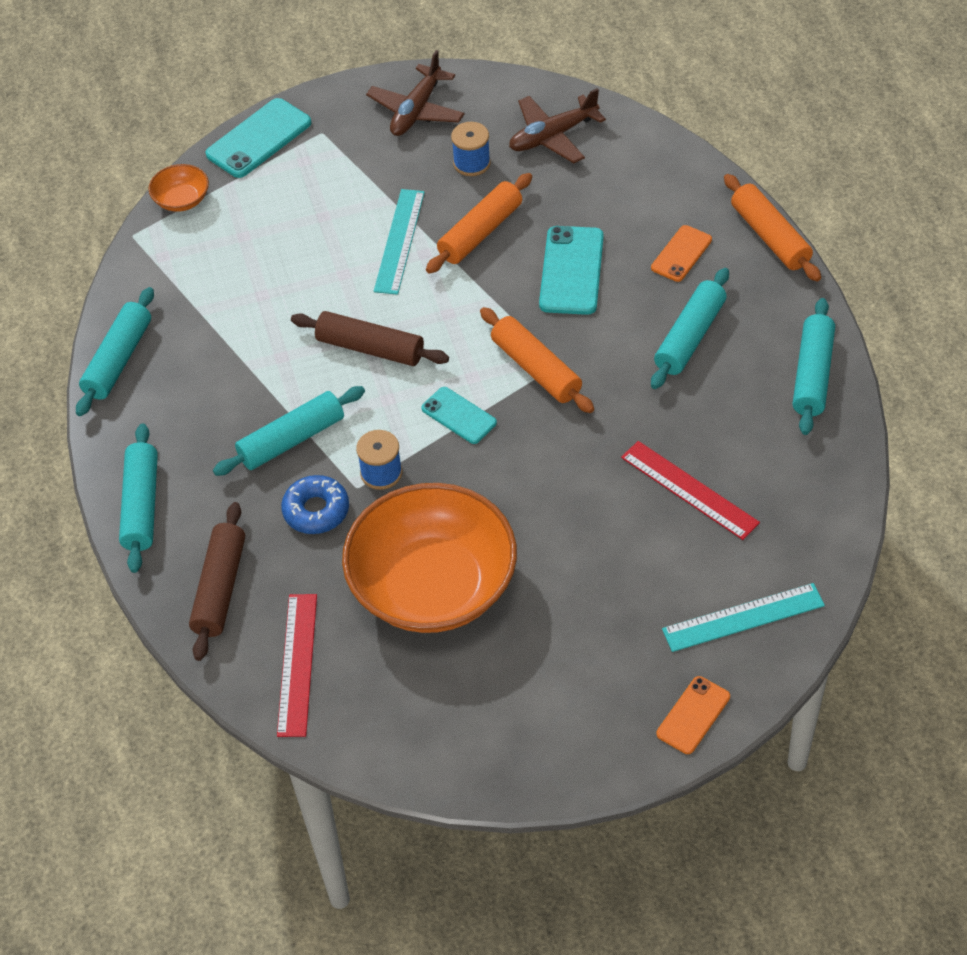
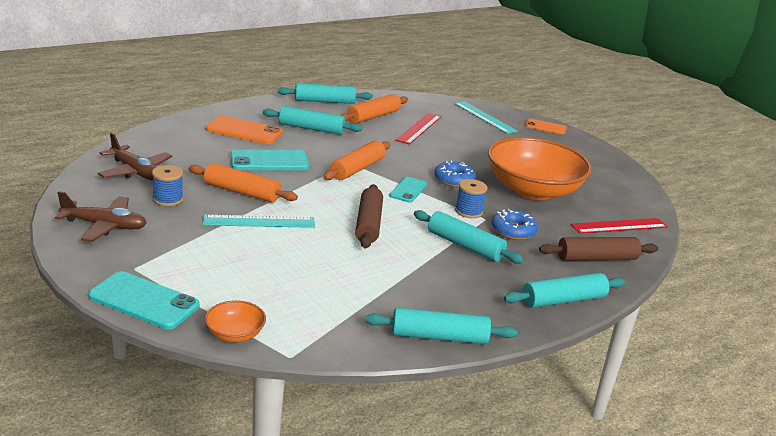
camera: 115 degrees left, 25 degrees down
orange phone [651,225,712,282] -> orange phone [206,116,283,144], size x1.61
orange rolling pin [724,174,821,282] -> orange rolling pin moved to [340,94,408,124]
none -> blue donut [434,161,476,187]

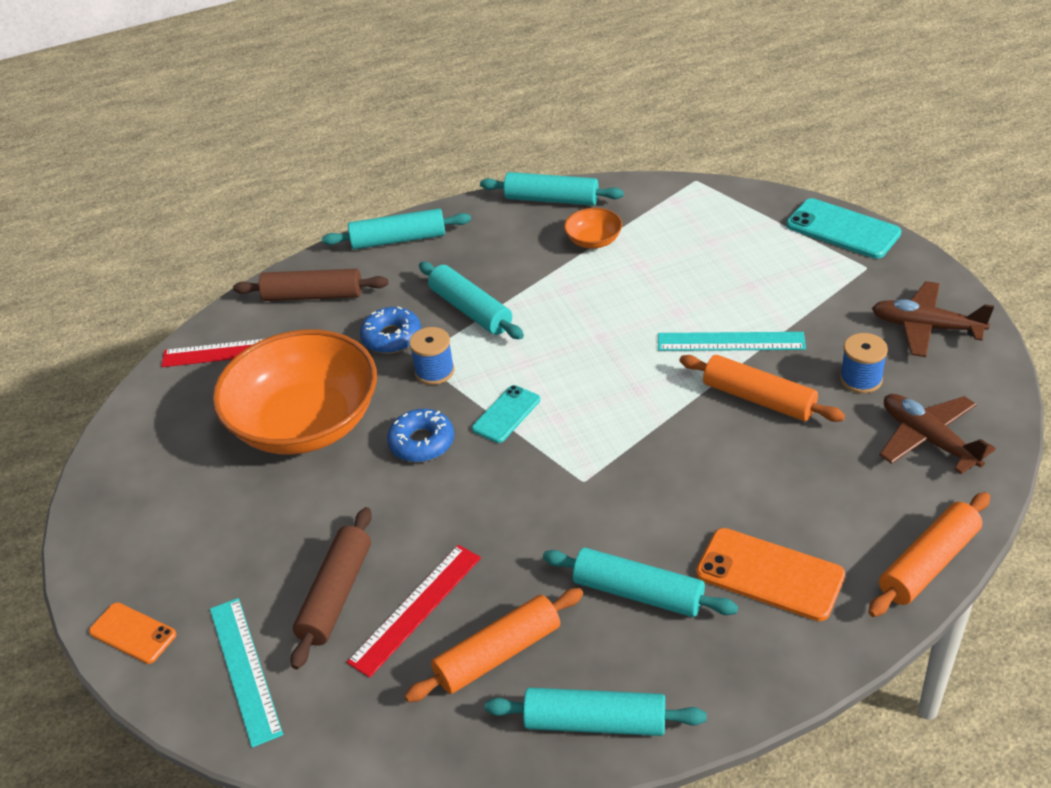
camera: 160 degrees left, 15 degrees up
orange bowl [205,300,266,342] -> orange bowl moved to [564,208,622,249]
turquoise phone [231,149,309,170] -> none
orange rolling pin [323,141,391,180] -> orange rolling pin moved to [868,492,990,617]
brown rolling pin [355,184,383,249] -> brown rolling pin moved to [291,507,372,669]

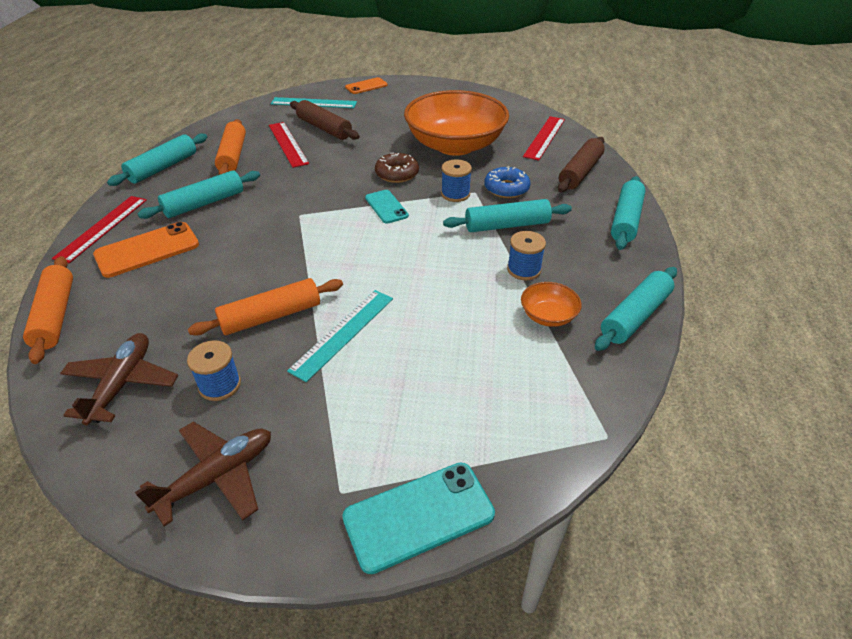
camera: 115 degrees right, 0 degrees up
blue donut [387,409,454,462] -> brown donut [375,153,419,183]
brown plane [879,394,996,474] -> brown plane turned 75 degrees counterclockwise [60,333,178,426]
none -> red ruler [52,196,147,263]
none -> blue spool [507,231,546,280]

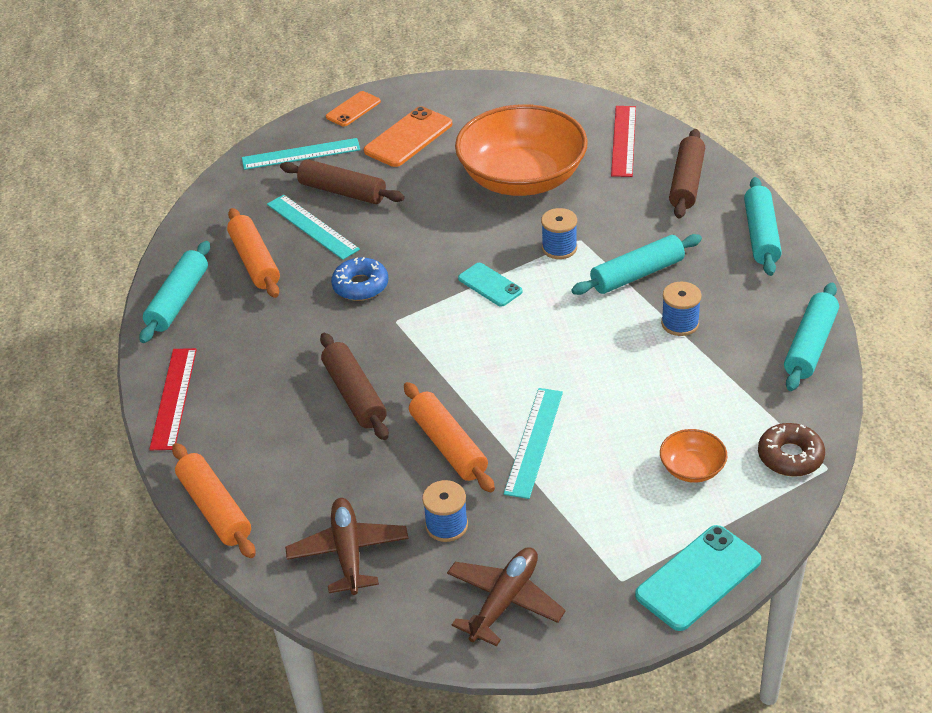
camera: 15 degrees left, 0 degrees up
orange phone [93,222,199,278] -> orange phone moved to [364,106,452,167]
turquoise rolling pin [138,170,260,219] -> none
orange rolling pin [188,278,343,336] -> orange rolling pin turned 75 degrees counterclockwise [404,382,495,492]
red ruler [269,122,309,168] -> turquoise ruler [267,195,360,260]
brown donut [375,153,419,183] -> brown donut moved to [758,423,825,477]
blue donut [484,166,531,198] -> blue donut moved to [331,257,388,301]
orange bowl [521,282,582,327] -> orange bowl moved to [660,429,727,483]
none -> brown rolling pin [320,333,389,440]

